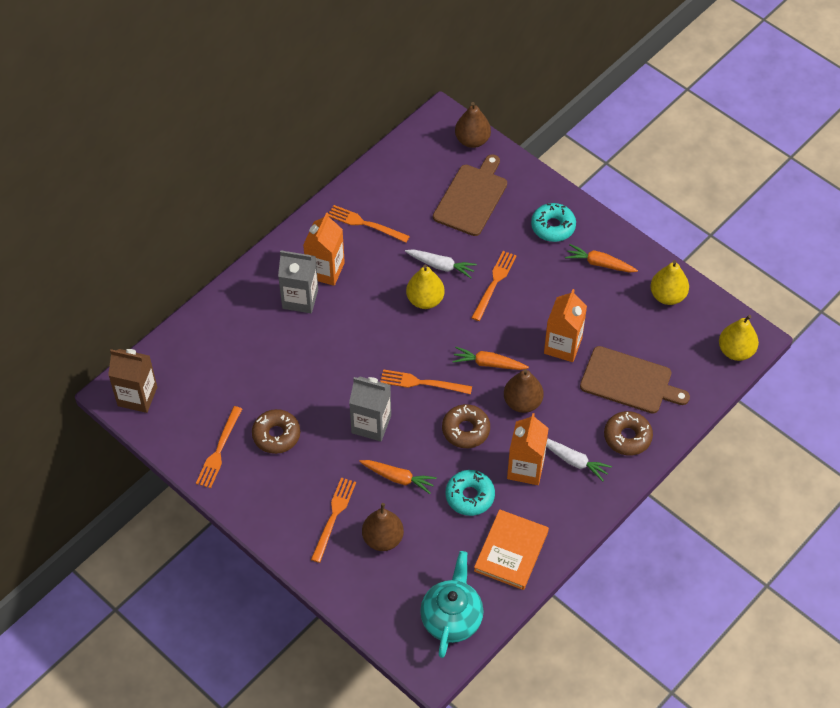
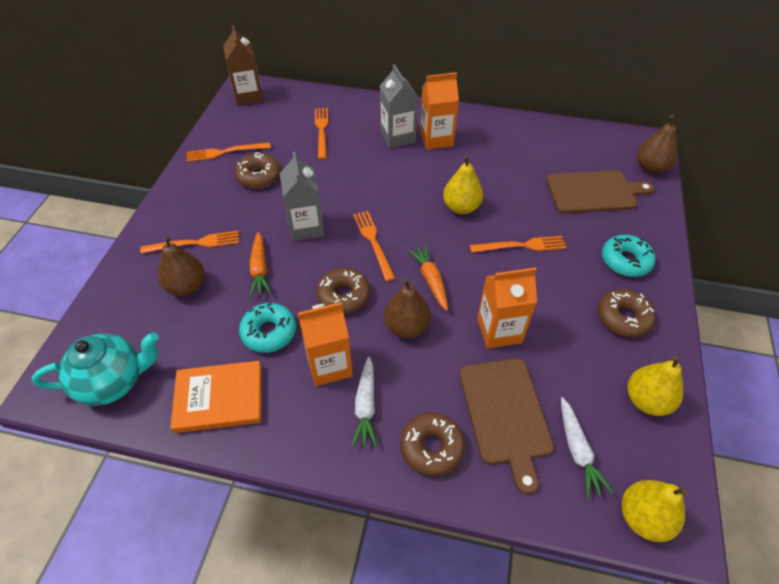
camera: 60 degrees right, 5 degrees down
orange fork [328,205,410,243] -> orange fork moved to [315,108,328,160]
white carrot [405,249,477,278] -> white carrot moved to [561,397,613,498]
orange carrot [565,244,638,273] -> brown donut [598,289,656,337]

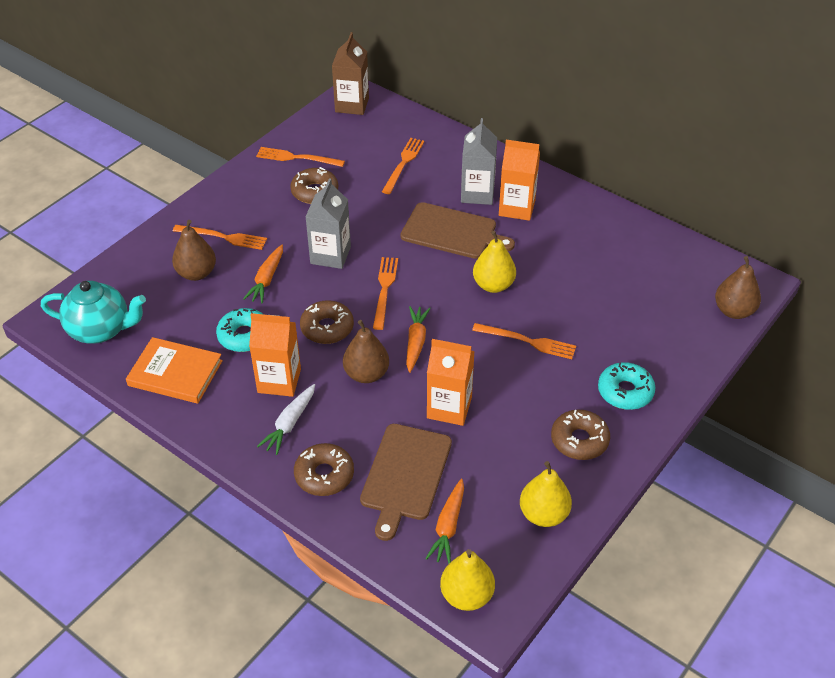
camera: 25 degrees right, 5 degrees down
brown cutting board [546,170,654,213] -> brown cutting board moved to [400,202,515,259]
white carrot [561,397,613,498] -> orange carrot [425,479,464,564]

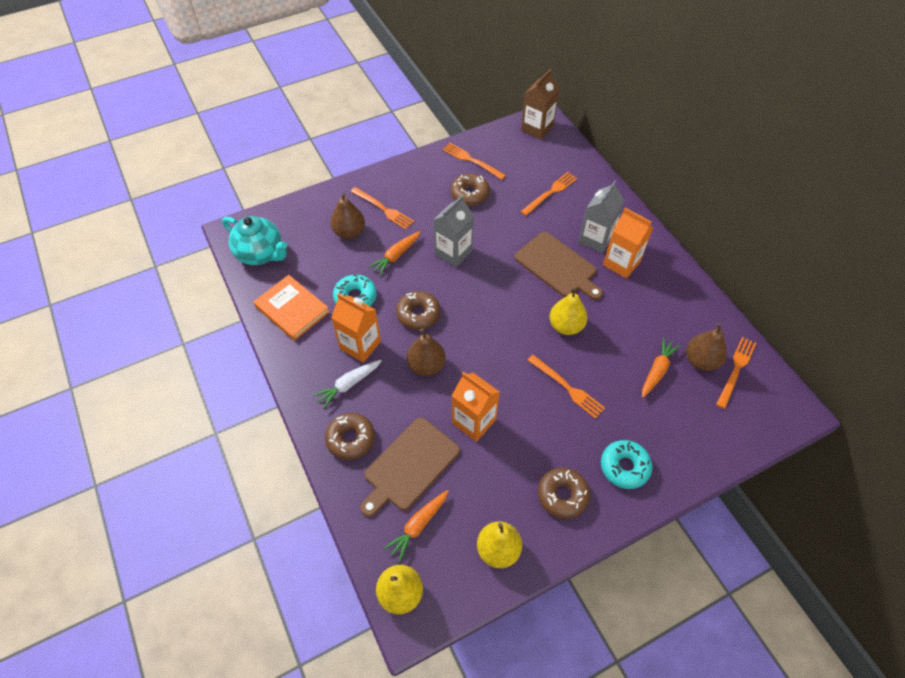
camera: 25 degrees right, 10 degrees up
orange fork [373,257,398,330] -> orange fork moved to [716,337,756,409]
orange carrot [406,306,431,373] -> orange carrot moved to [642,338,680,398]
brown pear [715,256,761,319] -> brown pear moved to [686,323,727,371]

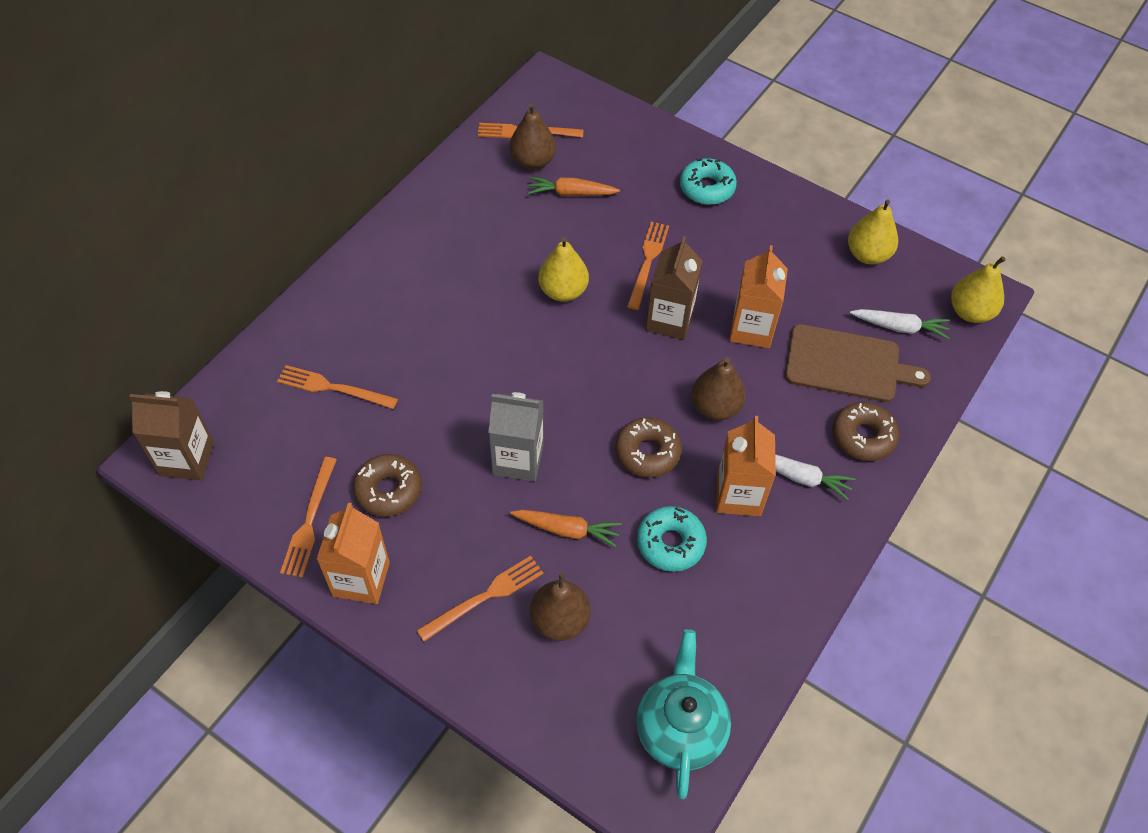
camera: 120 degrees left, 0 degrees up
orange book [253,275,329,341] -> none
orange fork [351,187,414,230] -> orange fork turned 45 degrees clockwise [416,556,544,642]
orange carrot [384,490,449,562] -> white carrot [850,309,950,339]
brown cutting board [515,232,603,300] -> none
brown donut [538,468,590,519] -> none
grey carton [578,181,625,253] -> none
orange carton [603,208,653,279] -> orange carton moved to [317,503,390,604]
none -> brown carton [646,236,702,340]

